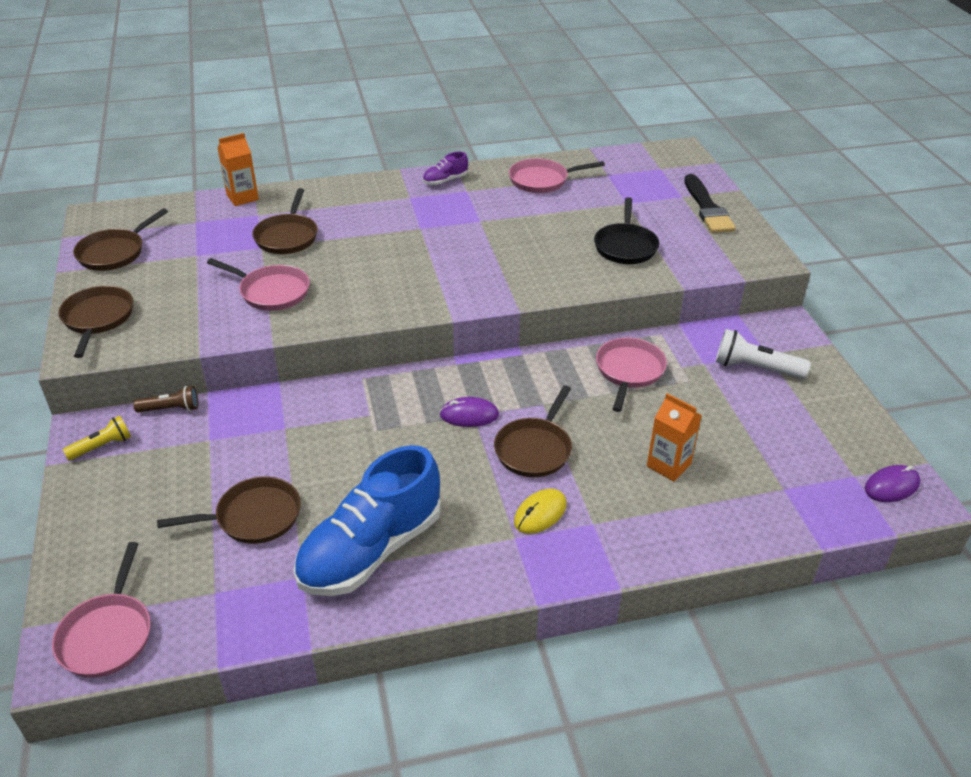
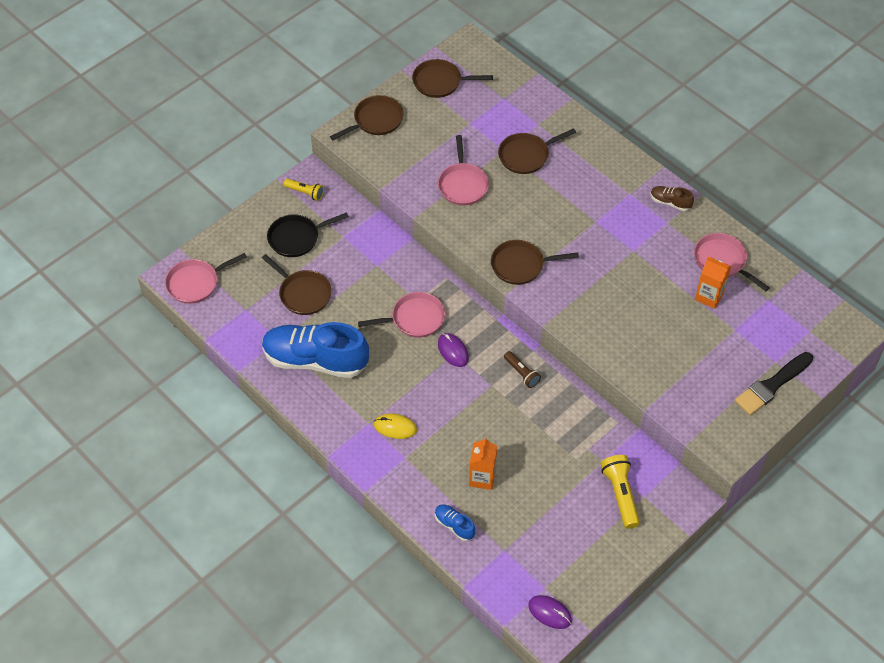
camera: 60 degrees right, 15 degrees up
brown flashlight [133,386,198,412] -> brown flashlight moved to [504,351,541,388]
orange carton [218,133,259,206] -> orange carton moved to [695,257,731,309]
purple shoe [423,152,468,185] -> brown shoe [650,186,694,211]
brown pan [494,386,572,477] -> brown pan moved to [491,240,579,285]
black pan [594,197,659,264] -> black pan moved to [267,212,349,257]
pink pan [596,338,667,412] -> pink pan moved to [358,292,445,337]
white flashlight [715,329,811,379] -> yellow flashlight [601,455,640,529]
none -> blue shoe [435,504,475,541]

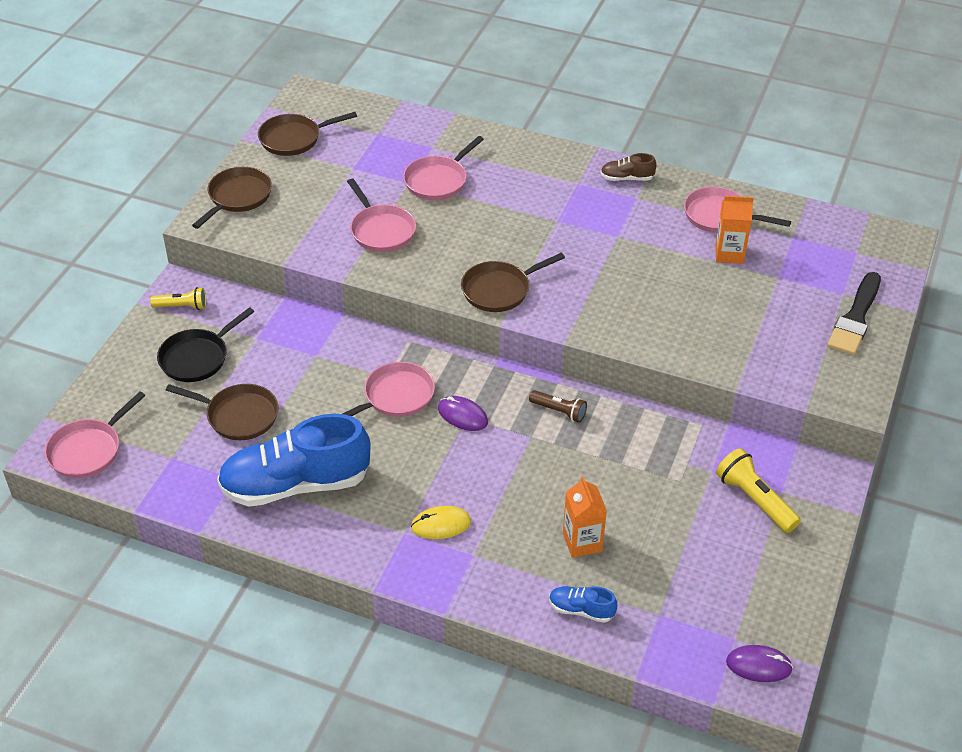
camera: 25 degrees left, 10 degrees down
brown pan [498,128,576,174] -> pink pan [403,136,484,200]

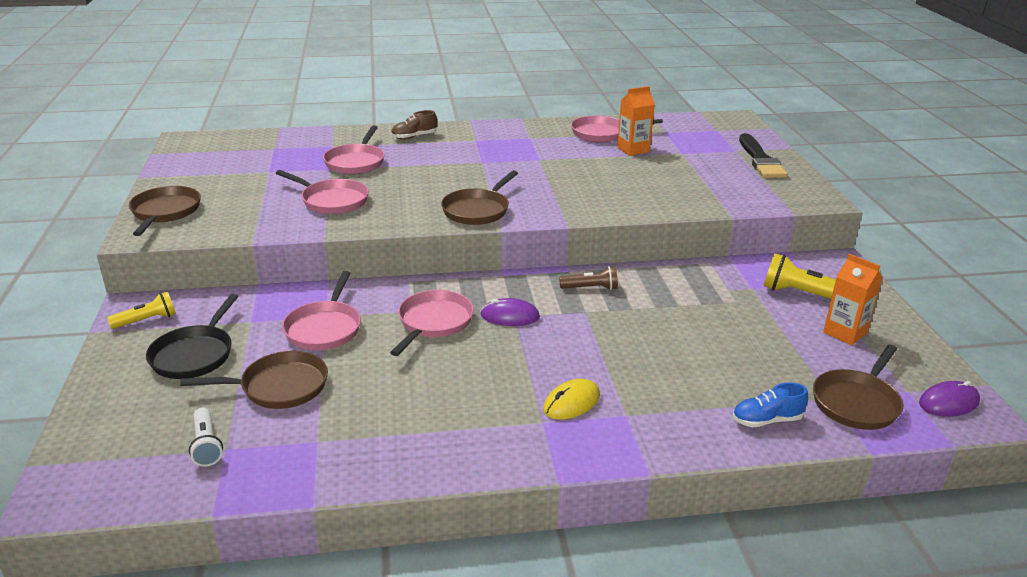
camera: 30 degrees left, 15 degrees down
pink pan [45,391,146,478] -> pink pan moved to [282,271,361,350]
blue shoe [217,414,370,507] -> none
brown pan [258,112,357,156] -> brown pan moved to [813,344,904,430]
orange carton [563,476,607,558] -> orange carton moved to [823,254,883,345]
brown shoe [601,153,656,181] -> brown shoe moved to [391,110,437,139]
none -> white flashlight [189,407,223,467]

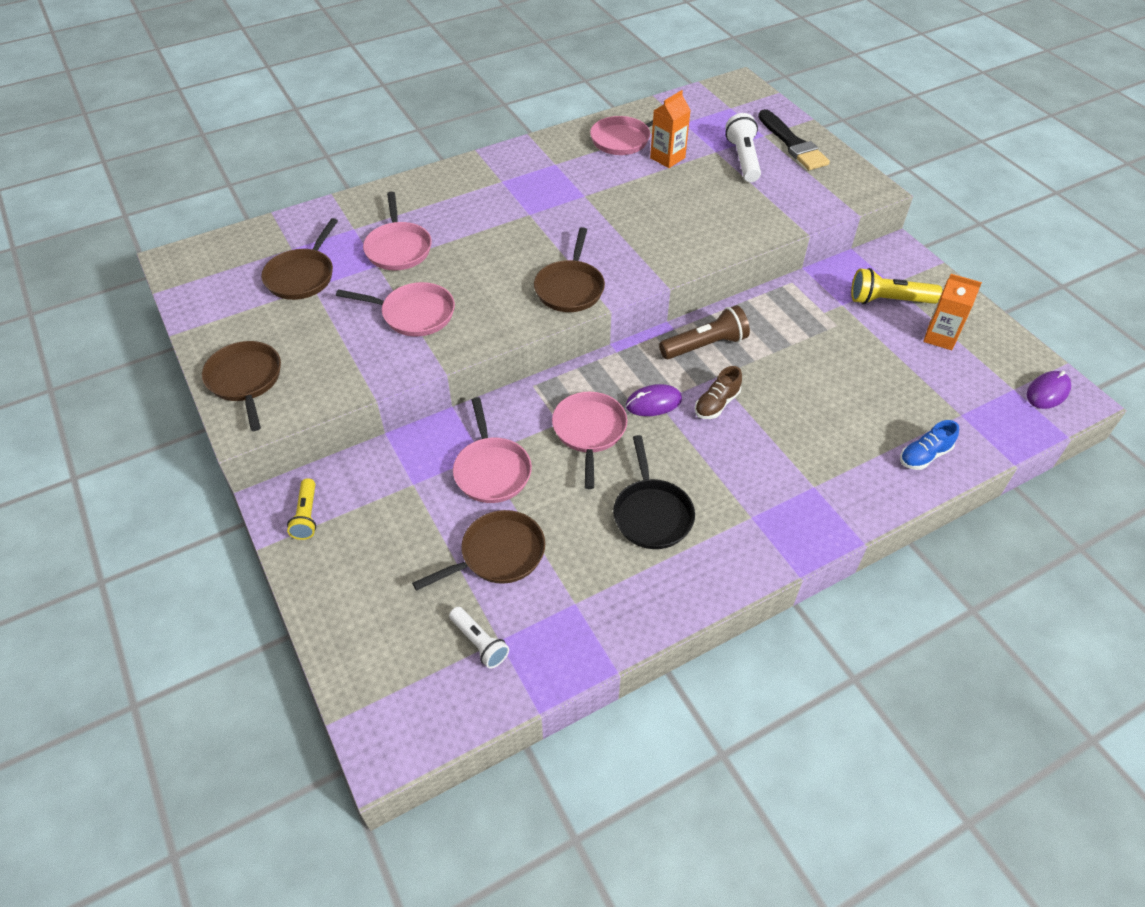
camera: 20 degrees left, 20 degrees up
yellow flashlight [107,291,176,329] -> yellow flashlight turned 135 degrees clockwise [287,478,316,540]
black pan [146,294,238,379] -> black pan moved to [613,435,695,549]
brown shoe [391,110,437,139] -> brown shoe moved to [695,366,742,419]
yellow mouse [543,379,600,420] -> none
brown flashlight [559,266,618,290] -> brown flashlight [659,305,750,359], size x1.56
brown pan [813,344,904,430] -> brown pan moved to [261,218,338,300]
none -> white flashlight [725,113,761,182]

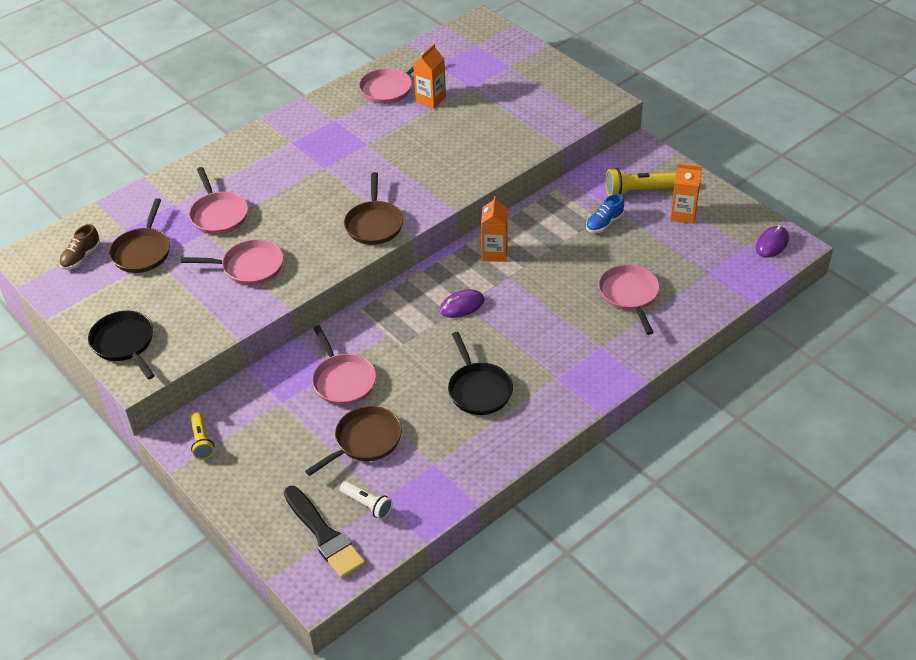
camera: 10 degrees left, 5 degrees down
brown pan [202,341,281,431] -> black pan [88,311,155,379]
pink pan [552,392,627,489] -> pink pan moved to [599,264,660,335]
brown flashlight [659,305,750,359] -> orange carton [481,196,507,262]
brown shoe [695,366,742,419] -> brown shoe moved to [59,224,100,270]
white flashlight [725,113,761,182] -> none
black brush [758,109,830,170] -> black brush moved to [284,486,365,579]
blue shoe [900,420,959,470] -> blue shoe moved to [586,194,624,233]

